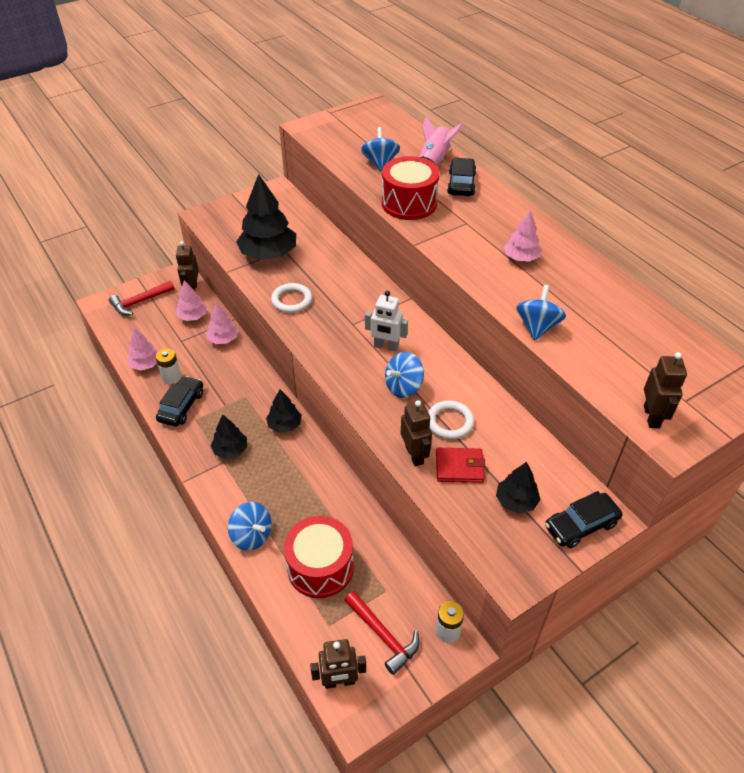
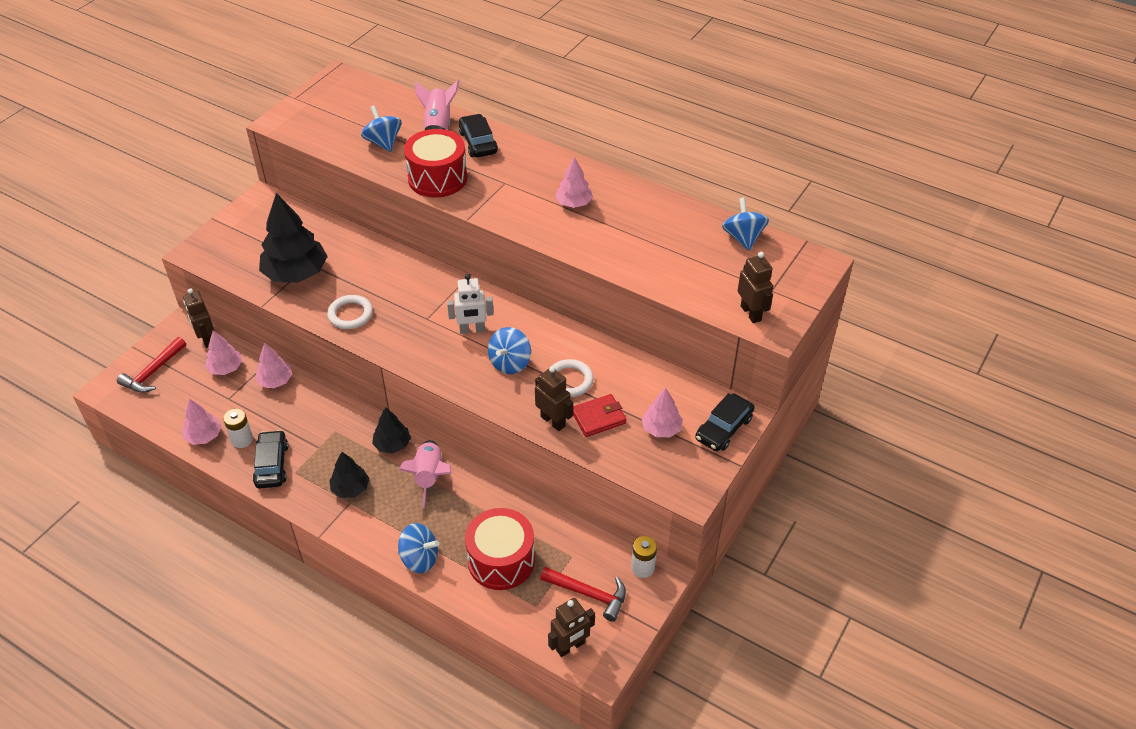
camera: 25 degrees left, 0 degrees up
black tree [496,462,540,514] -> pink tree [641,388,683,437]
blue spinning top [516,285,566,340] -> blue spinning top moved to [722,197,769,251]
none -> pink rocket [399,440,451,508]

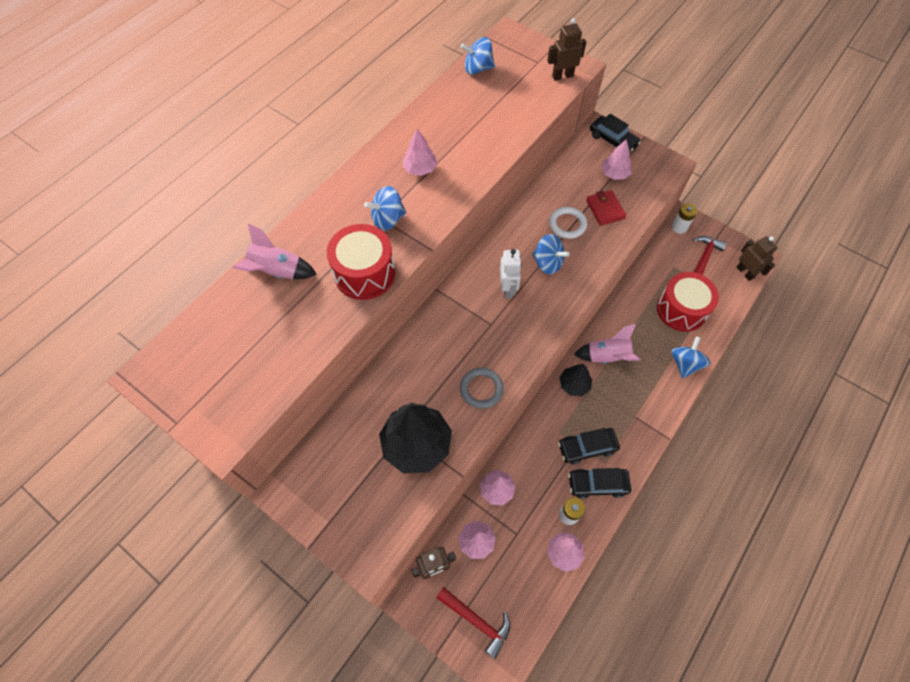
camera: 85 degrees left, 15 degrees up
white ring [327,295,373,329] -> grey ring [460,367,504,409]
black tree [329,452,370,498] -> none
blue spinning top [361,105,402,152] -> blue spinning top moved to [364,186,406,231]
black car [459,114,498,158] -> black car moved to [558,428,620,464]
brown robot [535,366,573,431] -> none

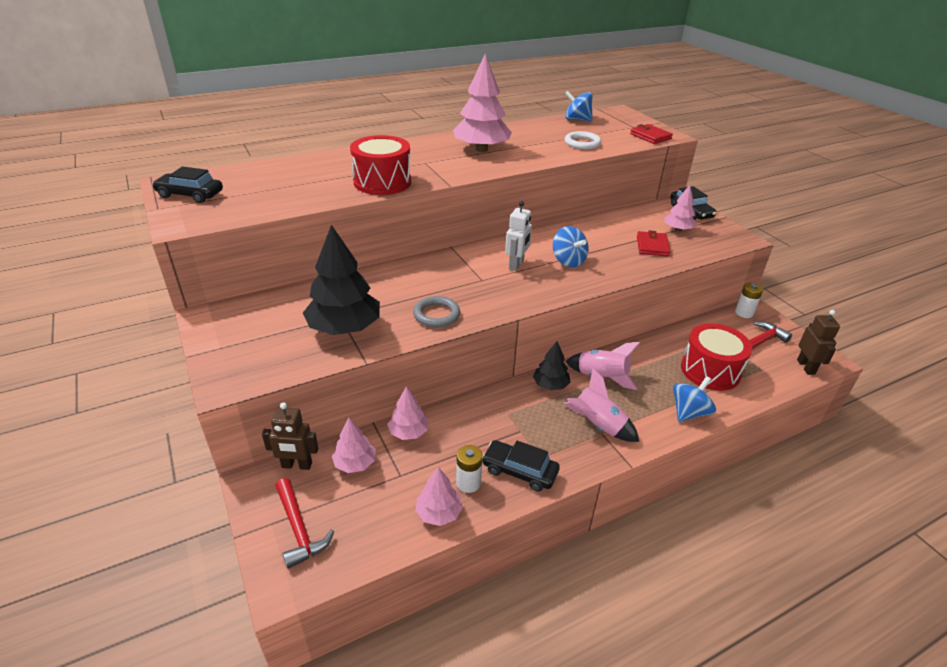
camera: 25 degrees right, 25 degrees down
pink rocket [232,223,317,279] -> pink rocket moved to [564,368,639,442]
blue spinning top [364,186,406,231] -> none
pink tree [402,129,437,176] -> pink tree [453,54,512,152], size x1.85
brown robot [547,18,586,81] -> red wallet [630,124,673,144]
white ring [549,207,587,239] -> white ring moved to [565,131,601,149]
black car [558,428,620,464] -> black car moved to [152,166,223,203]

